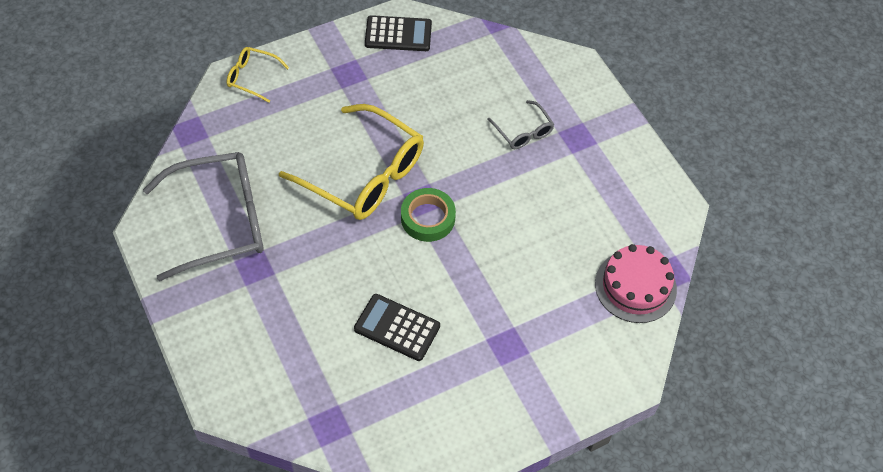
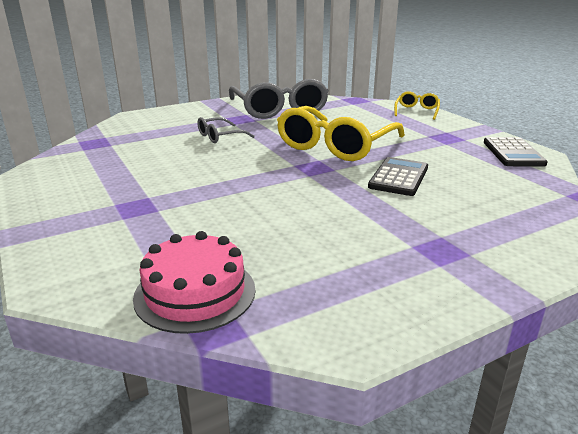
camera: 90 degrees right, 30 degrees down
black calculator [354,294,440,361] -> black calculator moved to [368,157,428,196]
green tape [401,188,456,242] -> none
grey glasses [487,100,554,149] -> grey glasses moved to [197,117,255,143]

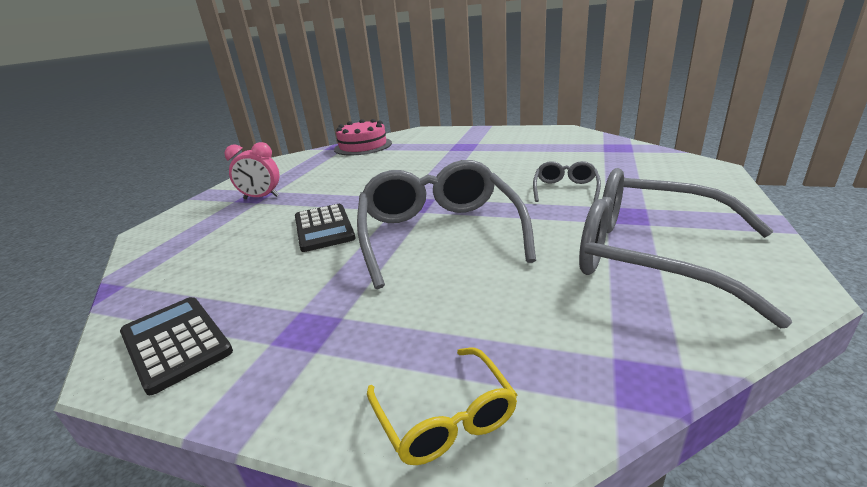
camera: 140 degrees right, 0 degrees up
yellow glasses [277,106,405,161] -> grey glasses [357,160,536,289]
none -> pink clock [224,142,279,199]

